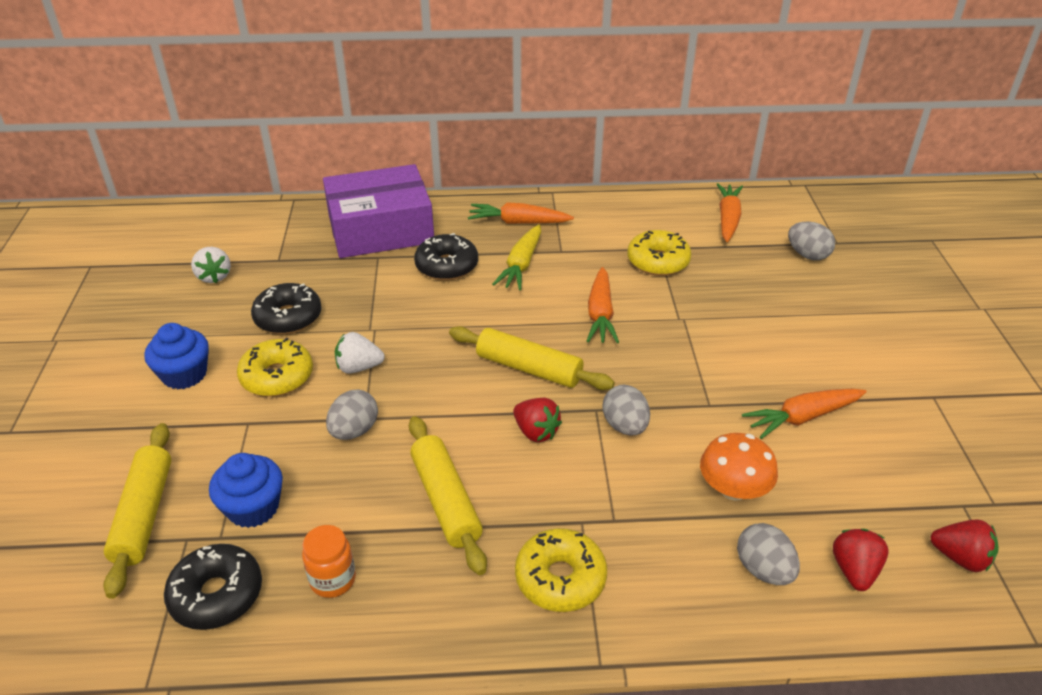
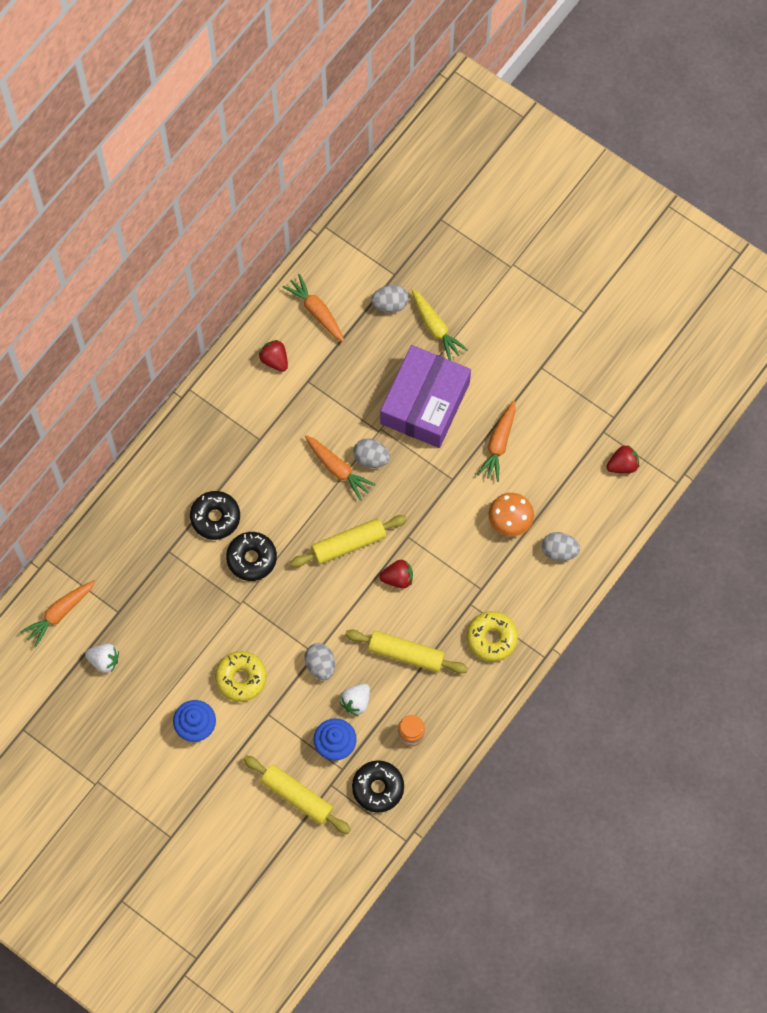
camera: 50 degrees left, 30 degrees up
black donut [251,283,322,334] -> black donut moved to [226,532,277,581]
purple box [323,164,434,258] -> purple box moved to [380,345,471,448]
white strawberry [335,332,385,374] -> white strawberry moved to [340,684,370,716]
orange carrot [468,202,574,224] -> orange carrot moved to [20,580,96,648]
yellow carrot [492,224,541,290] -> yellow carrot moved to [411,289,468,361]
grey egg [602,385,650,436] -> grey egg moved to [353,438,390,468]
yellow donut [627,230,691,276] -> none
red strawberry [833,529,889,591] -> red strawberry moved to [259,340,288,372]

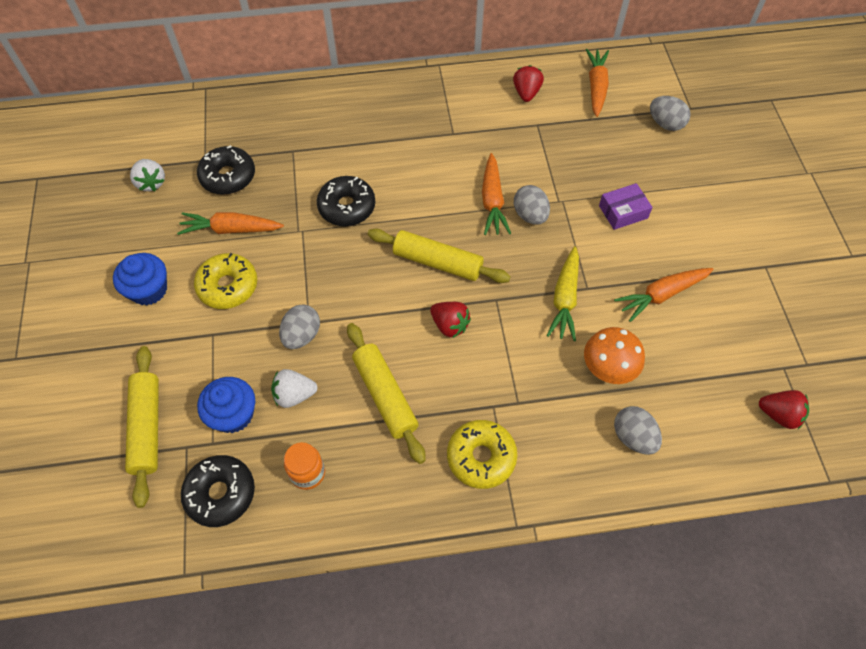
camera: 45 degrees right, 10 degrees down
orange carrot [20,580,96,648] -> orange carrot moved to [177,212,284,235]
black donut [190,491,240,540] -> black donut moved to [197,145,255,195]
purple box [380,345,471,448] -> purple box [599,183,653,230], size x0.43
yellow carrot [411,289,468,361] -> yellow carrot moved to [547,246,579,341]

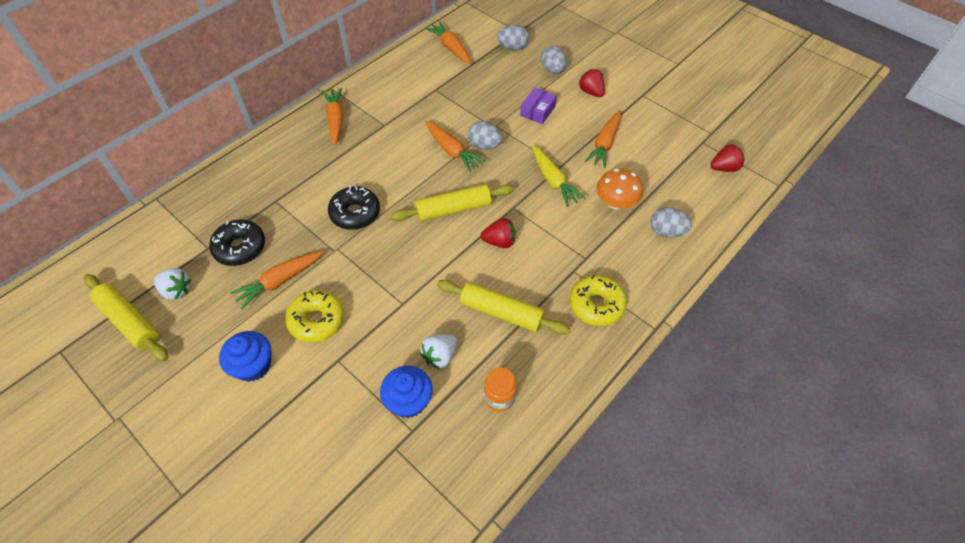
camera: 40 degrees left, 5 degrees down
yellow rolling pin [125,346,159,508] -> yellow rolling pin moved to [84,274,168,361]
black donut [181,455,255,527] -> none
grey egg [279,305,320,349] -> grey egg moved to [541,46,567,74]
red strawberry [513,65,544,102] -> red strawberry moved to [579,69,605,97]
none -> orange carrot [322,88,344,145]

